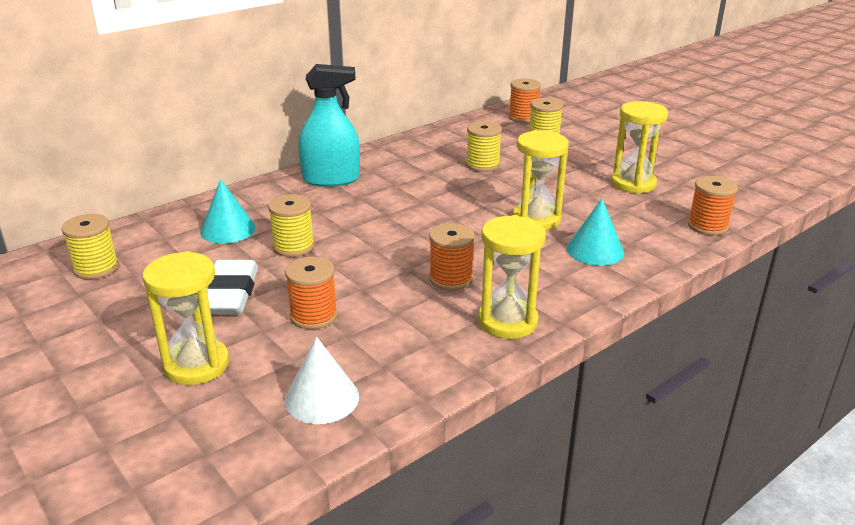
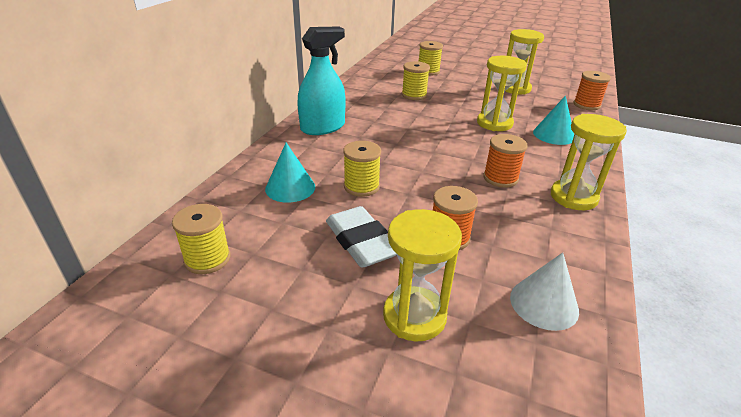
camera: 30 degrees left, 5 degrees up
orange spool [509,79,541,123] -> none

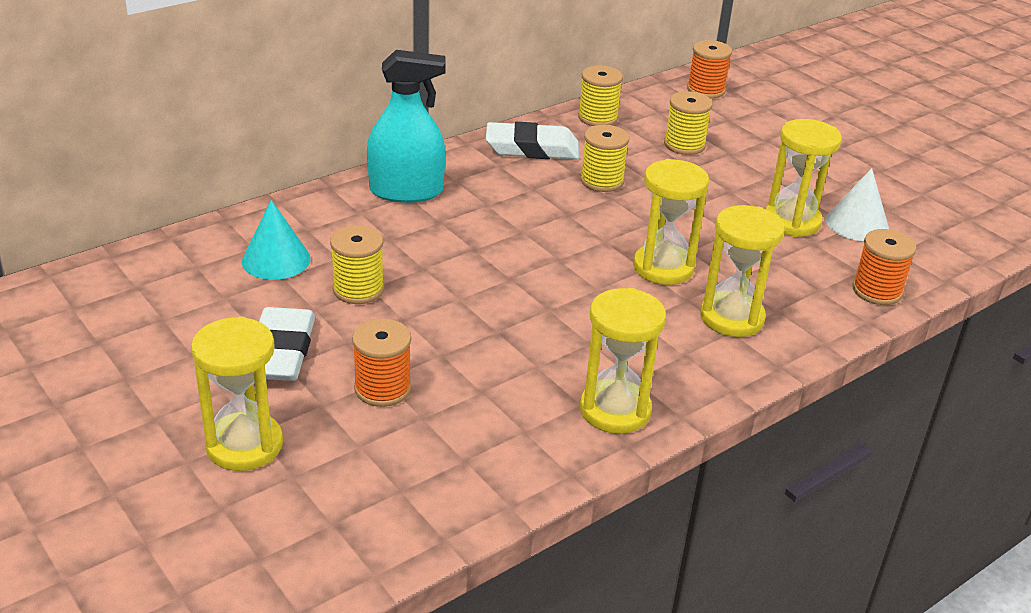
camera: 30 degrees right, 0 degrees up
yellow spool [172,204,230,274] -> yellow spool moved to [578,65,623,126]
orange spool [483,134,528,188] -> orange spool moved to [687,40,732,99]
white cone [510,252,579,331] -> white cone moved to [826,168,889,241]
turquoise cone [533,96,574,145] -> yellow hourglass [700,205,785,337]
none -> white eraser [486,122,579,160]

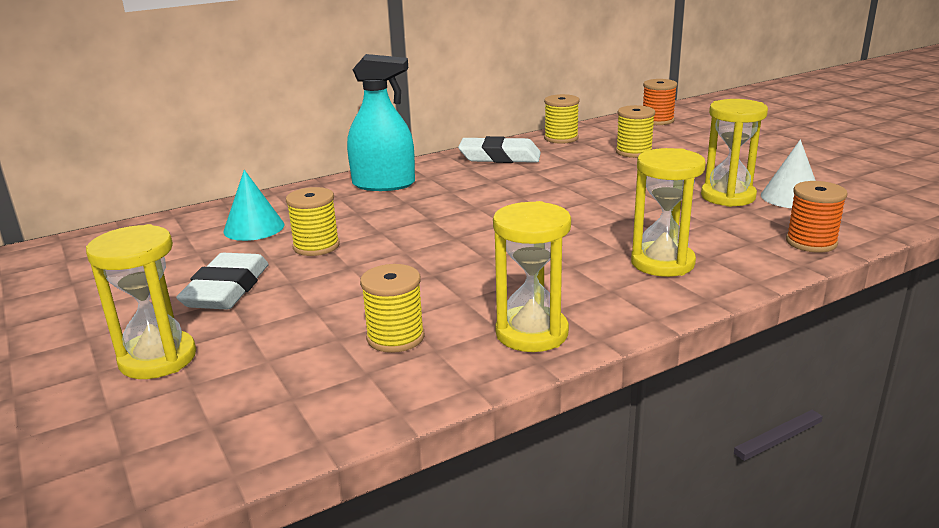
camera: 10 degrees right, 10 degrees down
orange spool [352,319,412,407] -> none
yellow spool [580,125,629,192] -> yellow spool moved to [360,264,424,353]
yellow hourglass [633,159,709,285] -> none

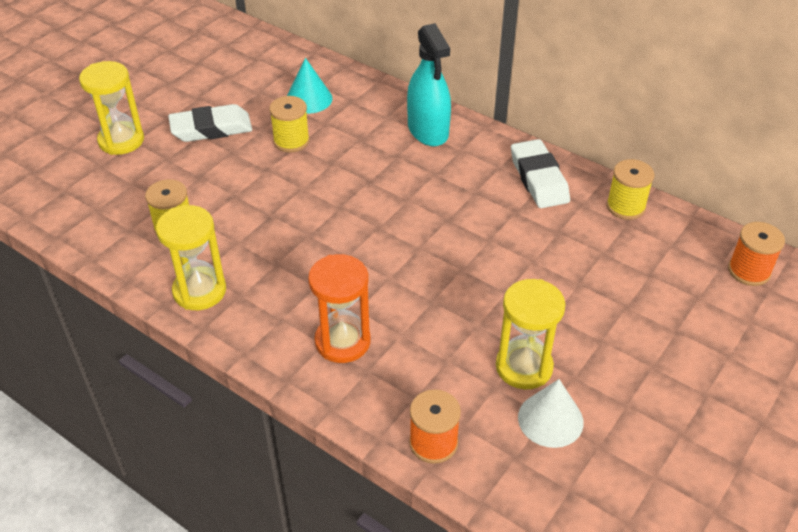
camera: 65 degrees right, 20 degrees up
yellow spool [616,105,655,158] -> none
yellow hourglass [631,148,706,277] -> orange hourglass [308,254,371,363]

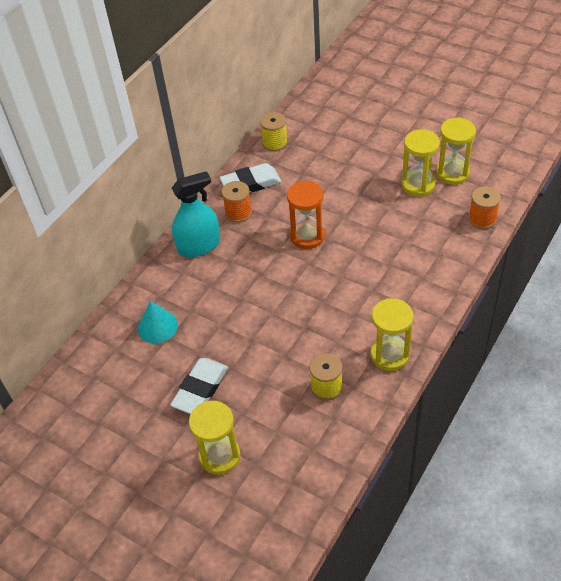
camera: 90 degrees left, 5 degrees up
white eraser [168,104,252,142] -> white eraser turned 45 degrees clockwise [170,358,228,414]
yellow spool [269,96,310,152] -> none
orange hourglass [308,254,371,363] -> orange hourglass moved to [287,180,325,249]
white cone [518,379,584,448] -> yellow hourglass [436,117,476,185]
orange spool [728,222,785,286] -> orange spool moved to [222,181,252,223]

